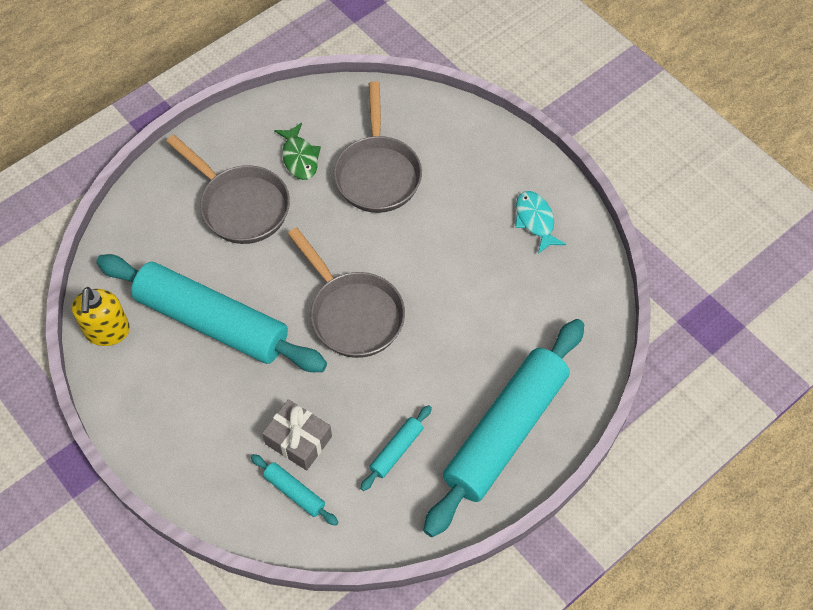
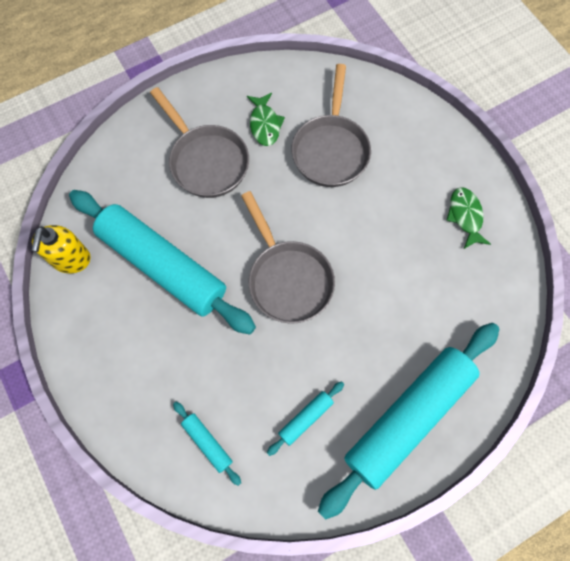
camera: 10 degrees right, 10 degrees up
grey gift [262,399,332,471] -> none
turquoise fish [515,191,566,254] -> green fish [446,187,491,249]

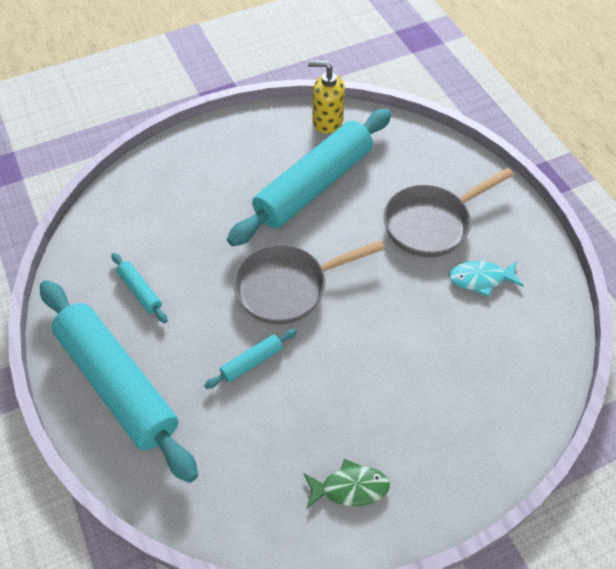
camera: 95 degrees right, 15 degrees down
turquoise rolling pin [173,402,241,486] -> turquoise rolling pin moved to [204,329,297,389]
green fish [247,93,285,146] -> turquoise fish [449,261,523,297]
grey pan [291,64,371,187] -> none

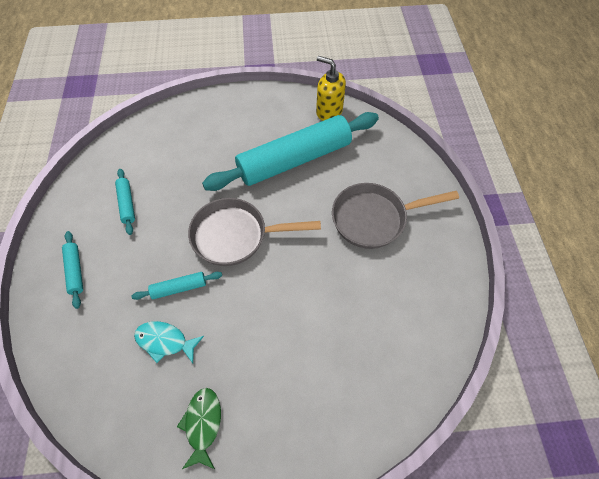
camera: 20 degrees right, 5 degrees up
turquoise rolling pin [40,280,198,483] -> turquoise rolling pin [62,231,83,309], size x0.40
green fish [303,459,390,508] -> green fish turned 105 degrees counterclockwise [177,388,221,469]
turquoise fish [449,261,523,297] -> turquoise fish moved to [134,321,204,363]

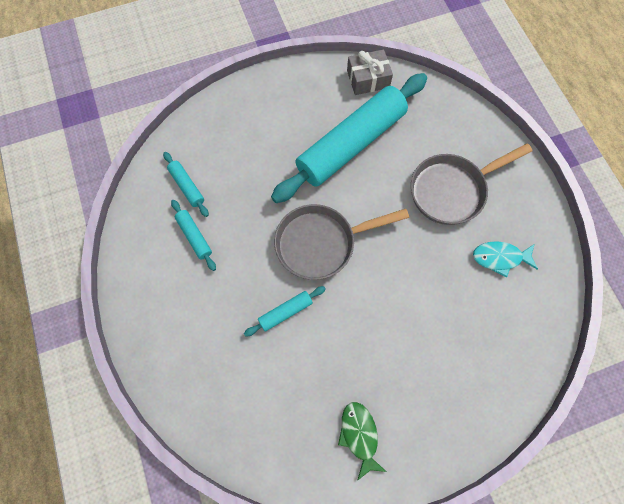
camera: 15 degrees left, 10 degrees up
turquoise rolling pin [62,231,83,309] -> turquoise rolling pin moved to [163,152,209,217]
turquoise fish [134,321,204,363] -> turquoise fish moved to [473,241,538,277]
yellow soap dispenser [316,56,346,121] -> grey gift [347,49,393,95]

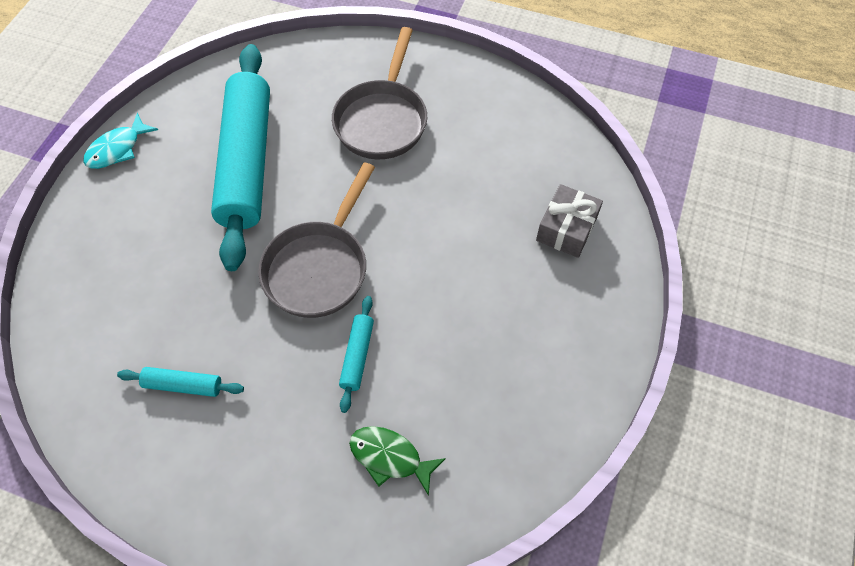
camera: 50 degrees left, 10 degrees down
turquoise rolling pin [163,152,209,217] -> none
green fish [338,402,387,481] -> green fish moved to [349,426,446,496]
grey gift [347,49,393,95] -> grey gift moved to [536,184,603,258]
turquoise fish [473,241,538,277] -> turquoise fish moved to [83,113,158,169]

